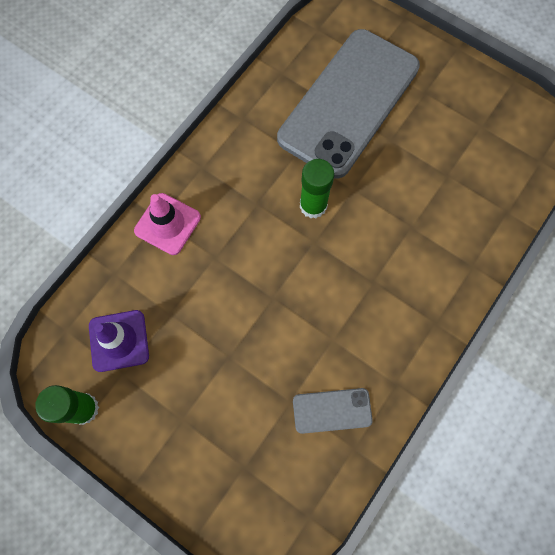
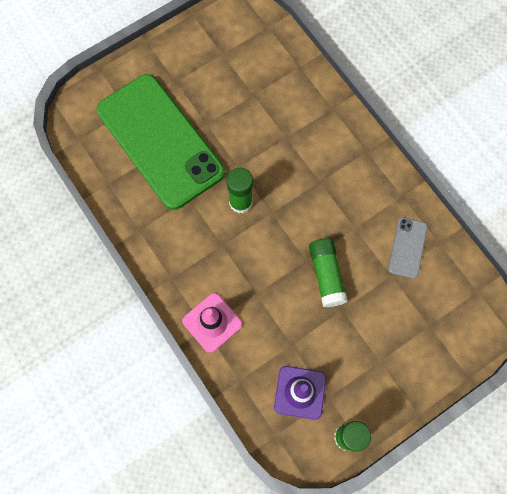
camera: 70 degrees left, 0 degrees up
grey phone [277,29,420,178] -> green phone [97,74,225,210]
none -> green glue stick [309,238,348,307]

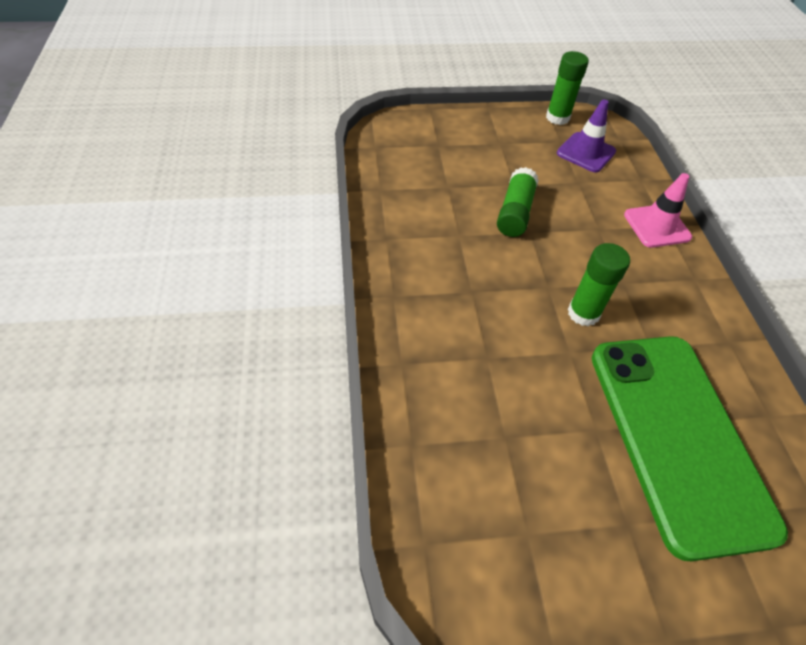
camera: 155 degrees left, 20 degrees down
grey phone [388,217,428,279] -> none

